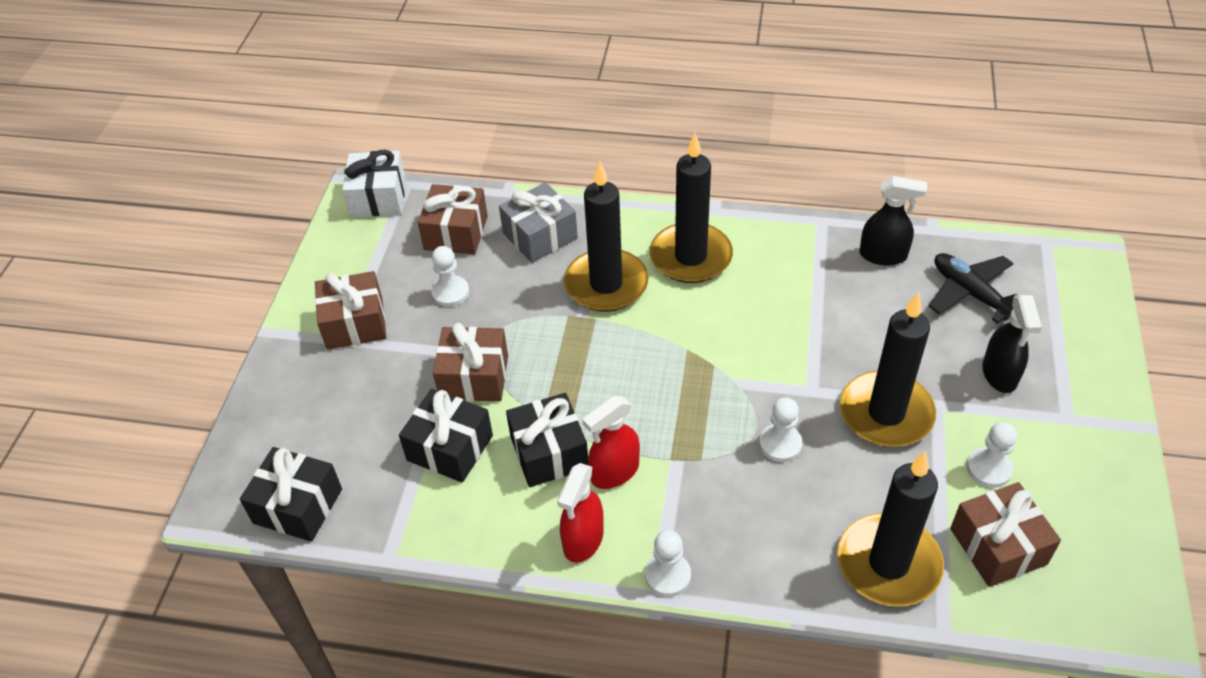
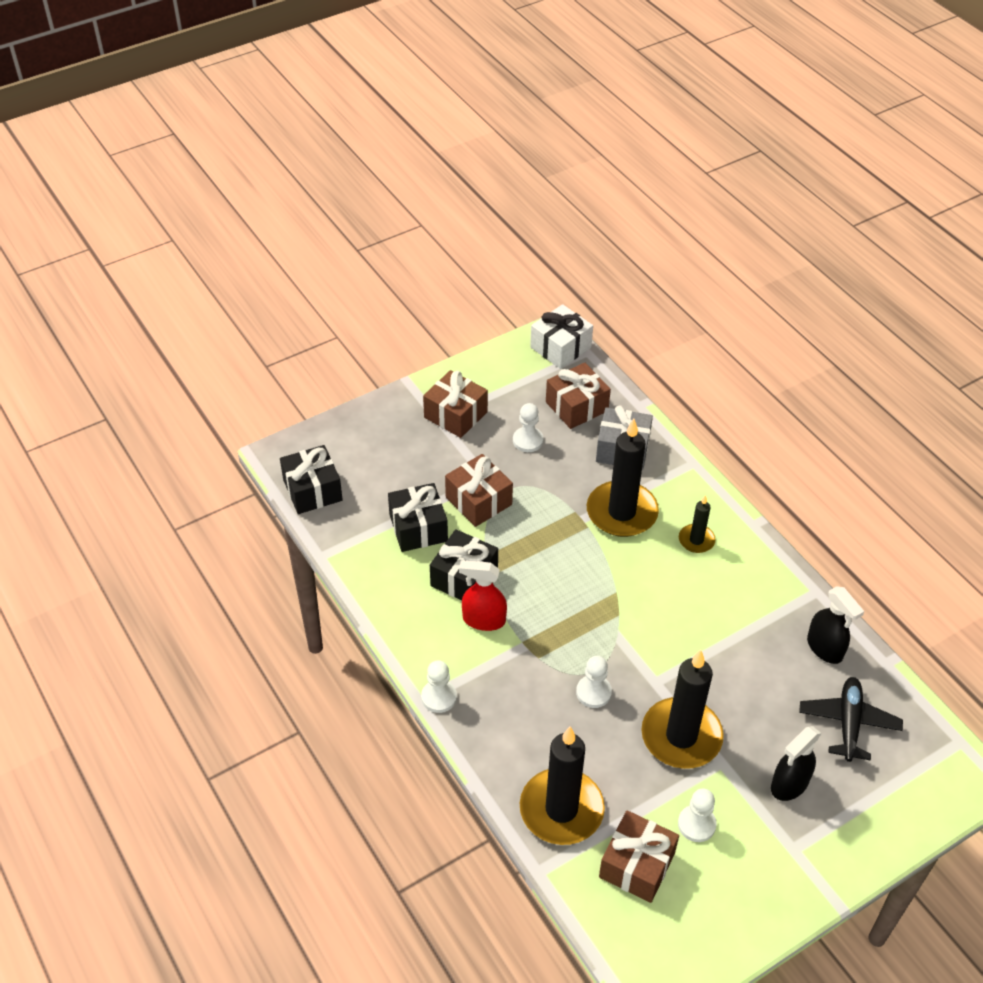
camera: 45 degrees right, 0 degrees up
red spray bottle [557,463,604,563] -> none
black candle [650,133,733,283] -> black candle [679,495,716,553], size x0.50

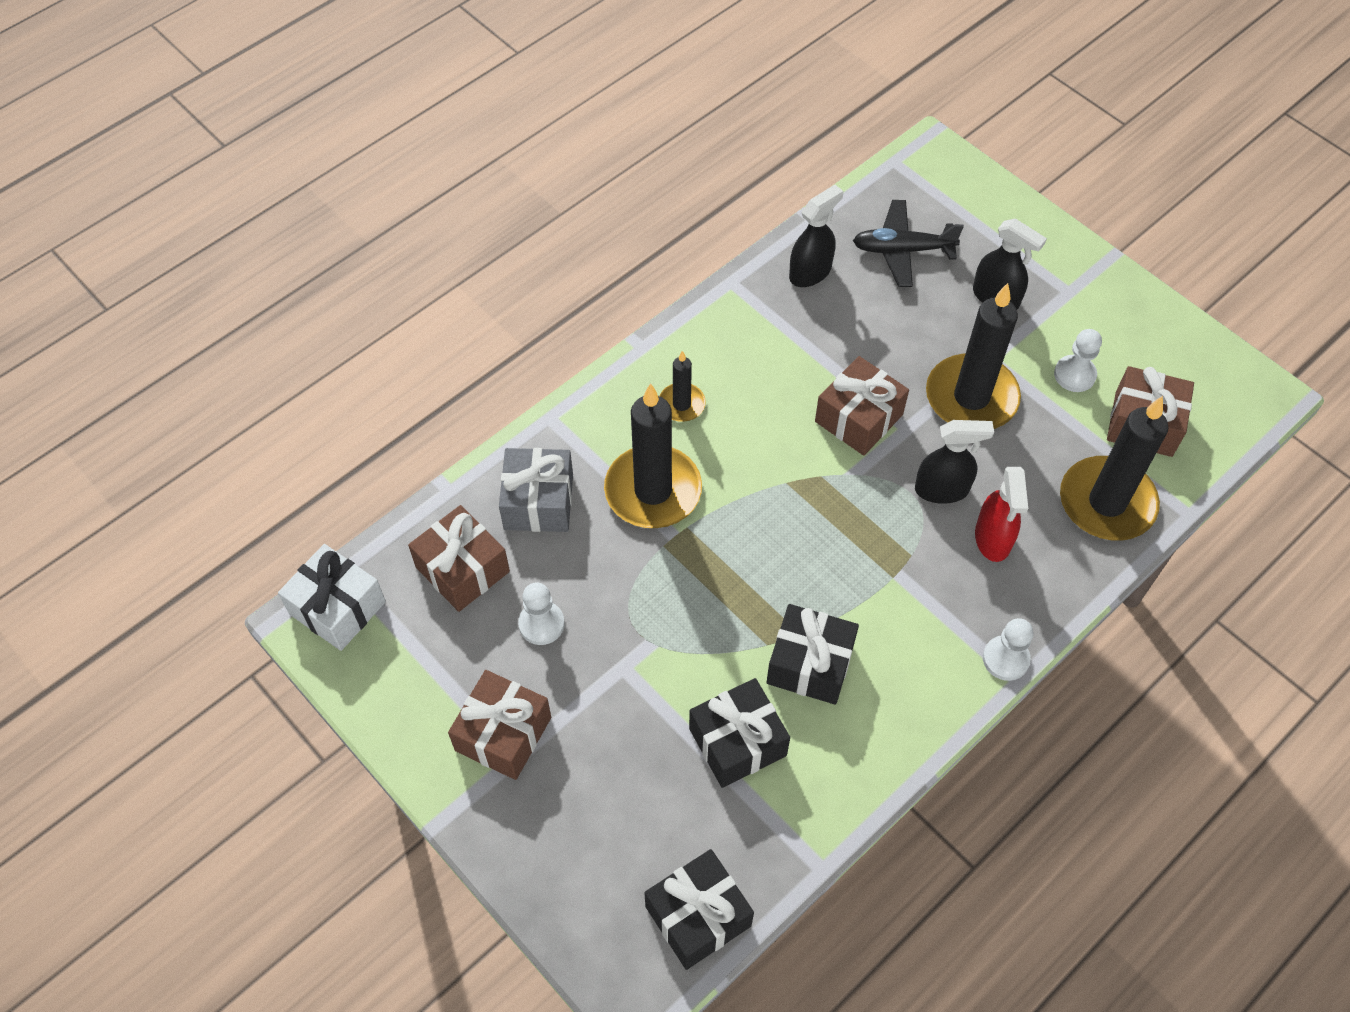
camera: 100 degrees left, 10 degrees up
brown gift [445,454,513,527] -> brown gift moved to [815,356,909,456]
red spray bottle [459,560,507,631] -> red spray bottle moved to [975,467,1028,562]
white pawn [576,656,612,708] -> black spray bottle [915,420,994,504]

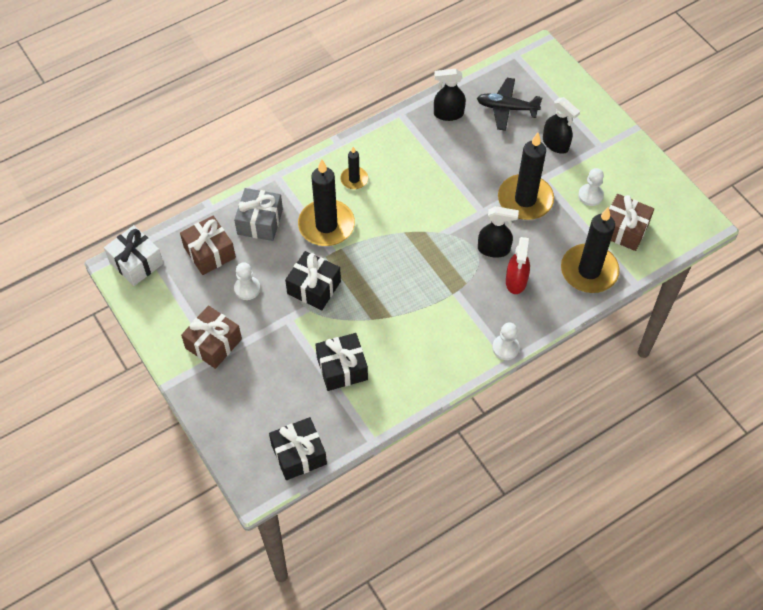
camera: 10 degrees right, 0 degrees up
black gift [766,604,859,705] -> black gift moved to [285,251,341,310]
black spray bottle [789,185,843,287] -> black spray bottle turned 150 degrees counterclockwise [434,69,466,121]
brown gift [815,356,909,456] -> none

